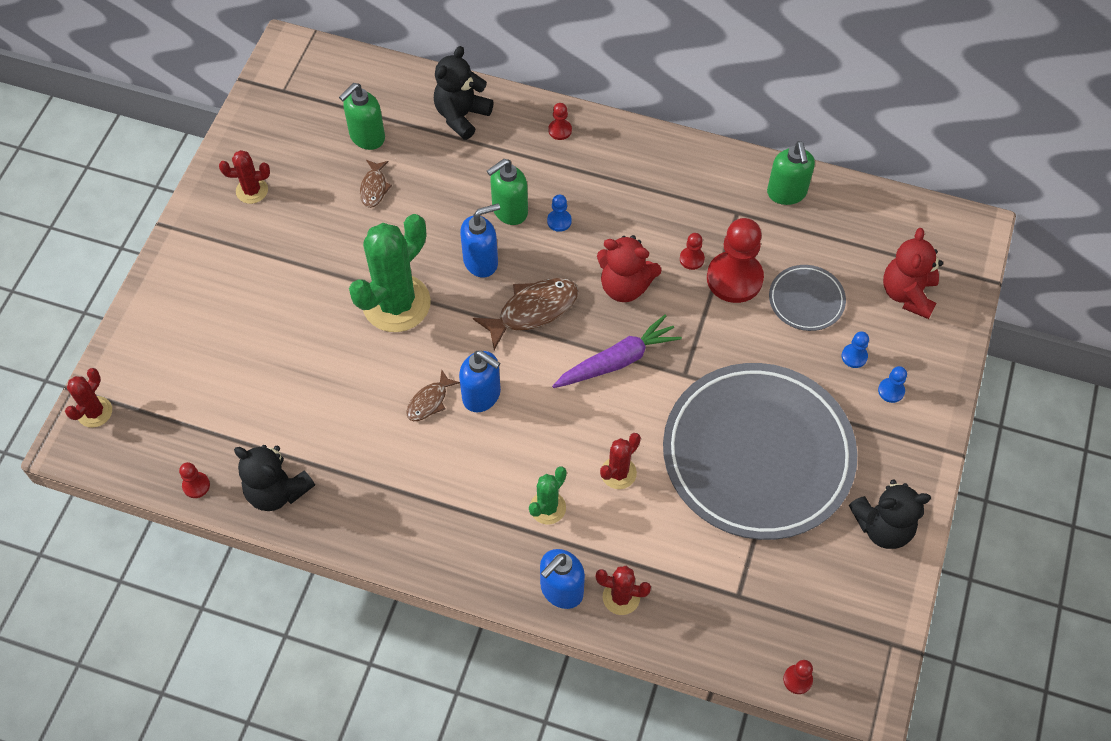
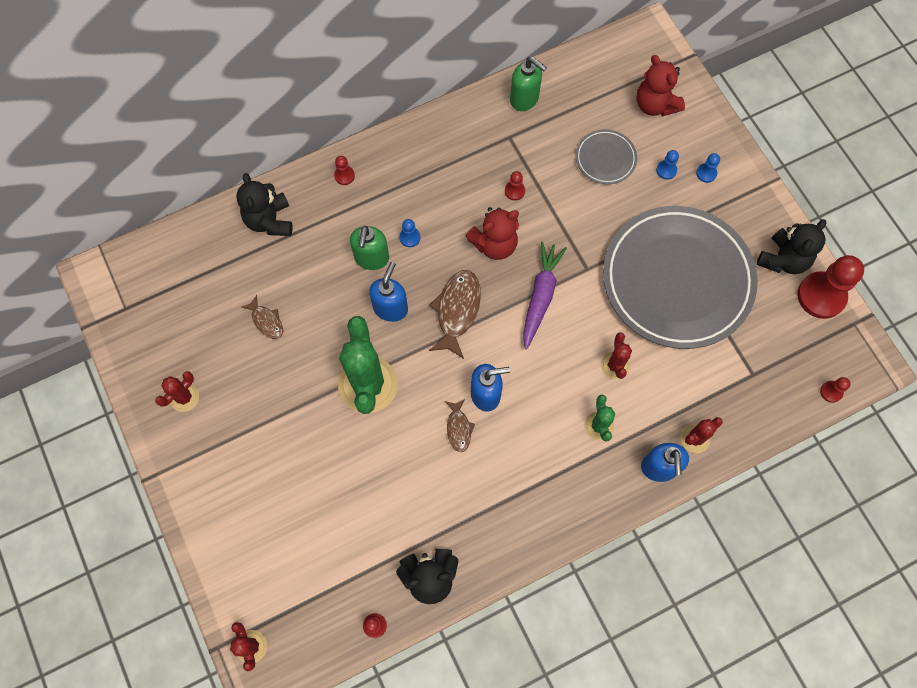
camera: 45 degrees left, 10 degrees up
green soap dispenser [339,83,385,150] -> none
red pawn [707,218,764,303] -> red pawn moved to [797,255,864,319]

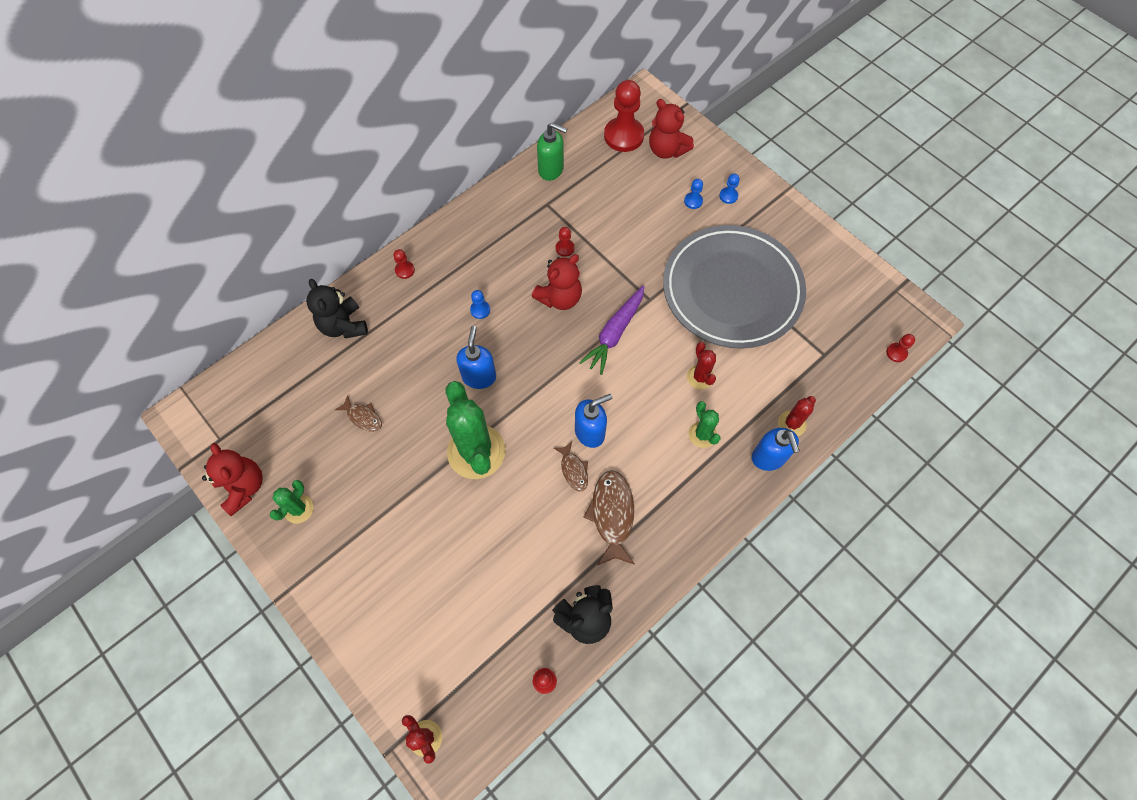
camera: 15 degrees left, 5 degrees down
red cactus [155,371,199,412] -> green cactus [270,480,314,524]
green soap dispenser [350,226,389,270] -> none
brown fish [429,270,481,359] -> brown fish moved to [583,470,635,565]
purple carrot [523,241,567,349] -> purple carrot turned 150 degrees counterclockwise [579,285,645,375]
grey plate [575,129,637,184] -> none
black teddy bear [757,219,826,274] -> none
red pawn [797,255,864,319] -> red pawn moved to [604,80,644,152]
none -> red teddy bear [202,443,263,516]

